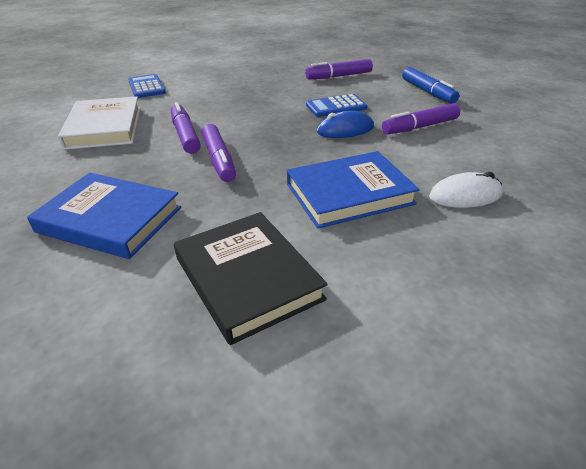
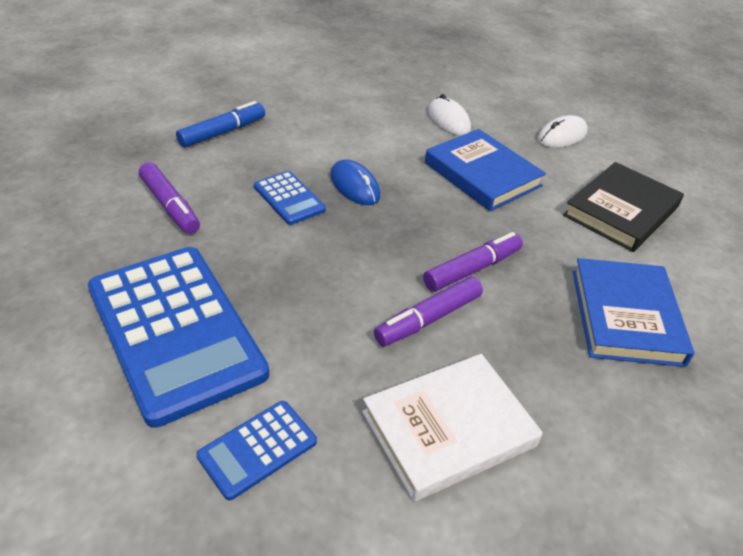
camera: 110 degrees left, 5 degrees up
purple marker [382,103,460,134] -> none
none -> blue calculator [88,247,269,428]
none -> white mouse [538,115,588,148]

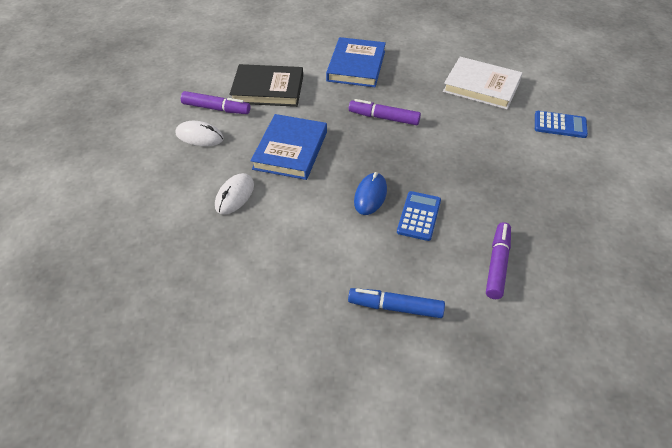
camera: 125 degrees left, 5 degrees up
blue calculator [88,247,269,428] -> none
purple marker [374,276,483,347] -> purple marker moved to [181,91,250,114]
blue book [573,258,694,367] -> blue book turned 45 degrees counterclockwise [326,37,386,87]

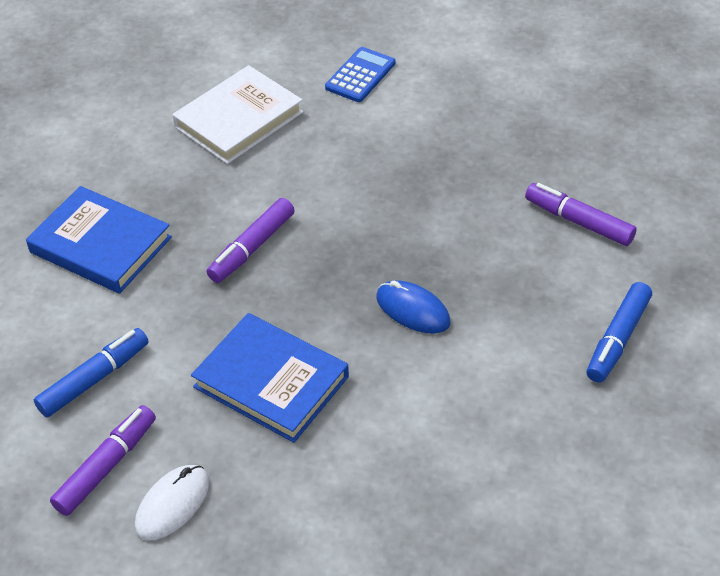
camera: 70 degrees left, 0 degrees up
white mouse [215,173,254,214] -> none
black book [229,64,303,107] -> blue marker [34,328,149,418]
blue calculator [397,191,441,241] -> none

